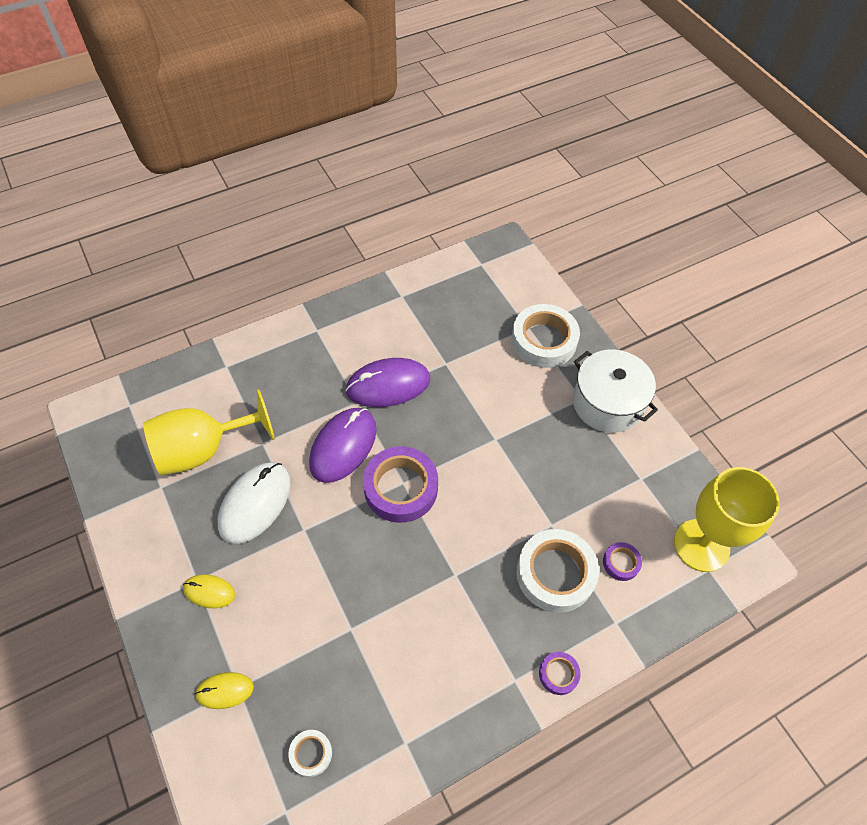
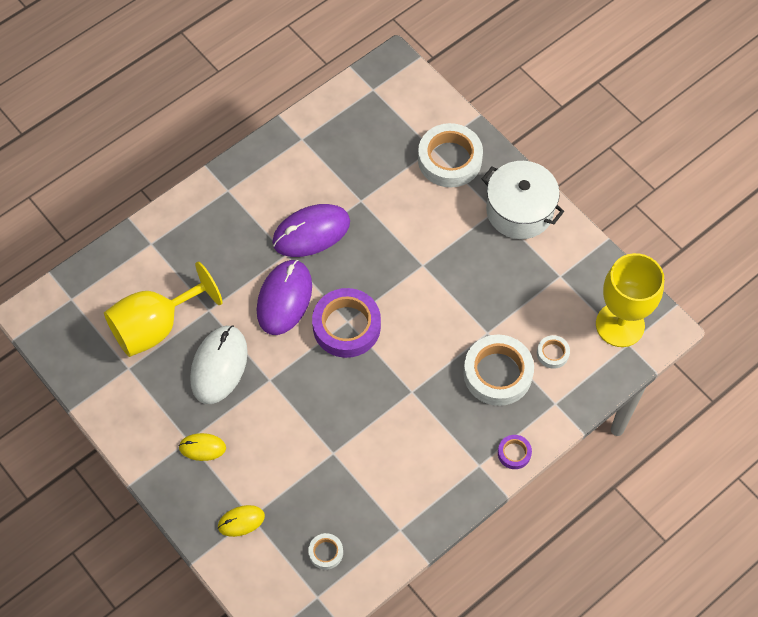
camera: 10 degrees left, 5 degrees up
purple tape [603,542,642,581] -> white tape [537,335,570,369]

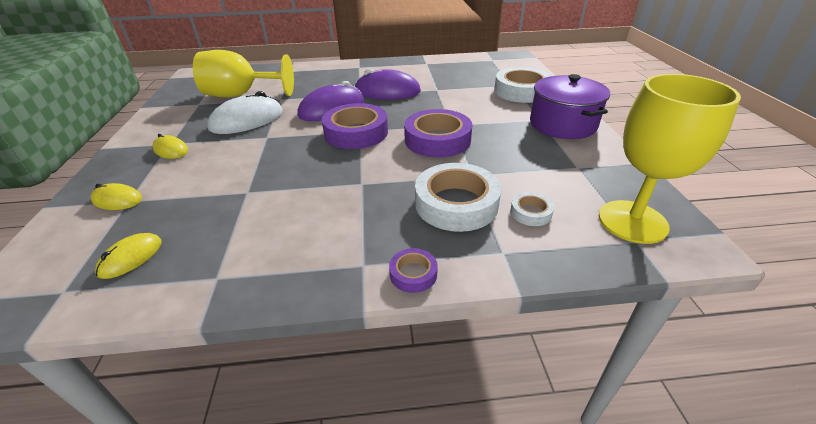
camera: 35 degrees right, 25 degrees down
white tape [308,533,343,570] -> yellow mouse [95,233,161,279]
white pot [482,161,564,239] -> purple pot [530,74,610,139]
none -> purple tape [404,109,472,157]

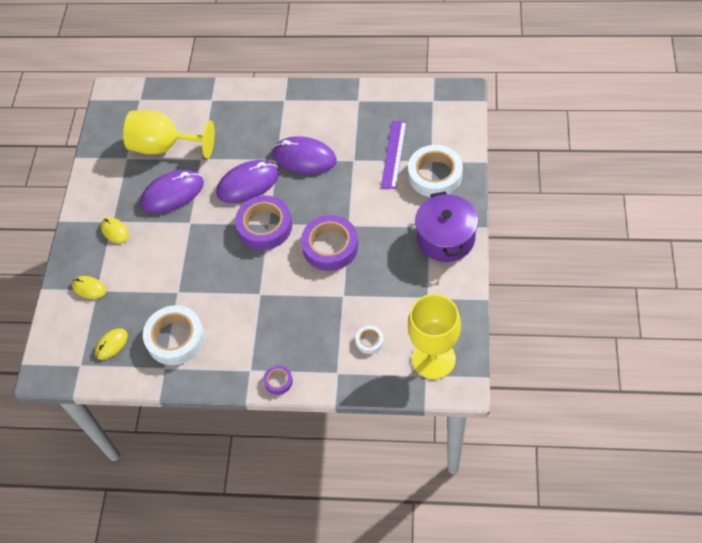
camera: 15 degrees right, 20 degrees up
white mouse [207,91,283,134] -> purple mouse [140,170,204,213]
white tape [415,163,501,232] -> white tape moved to [143,305,205,365]
none -> purple ruler [381,121,407,189]

